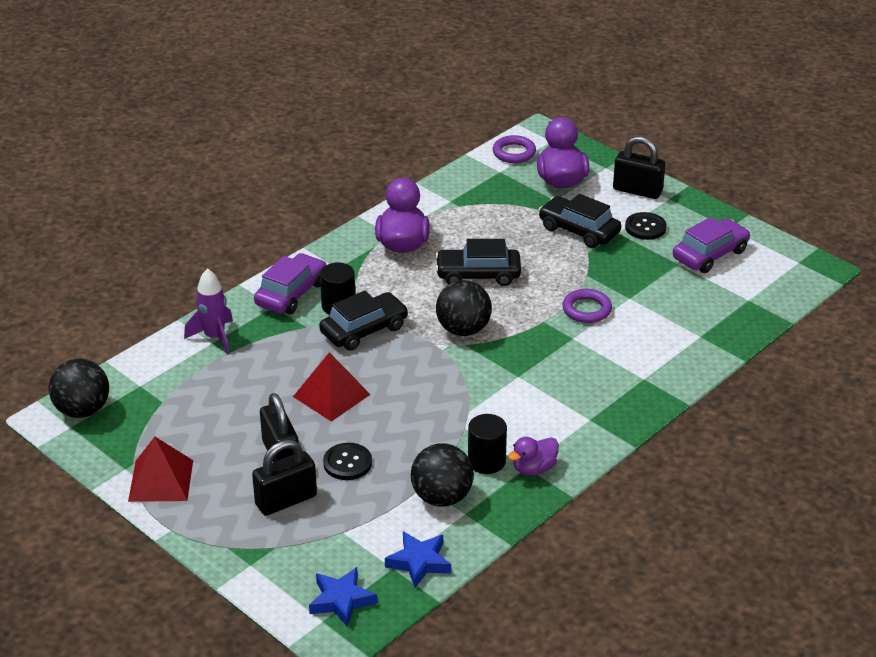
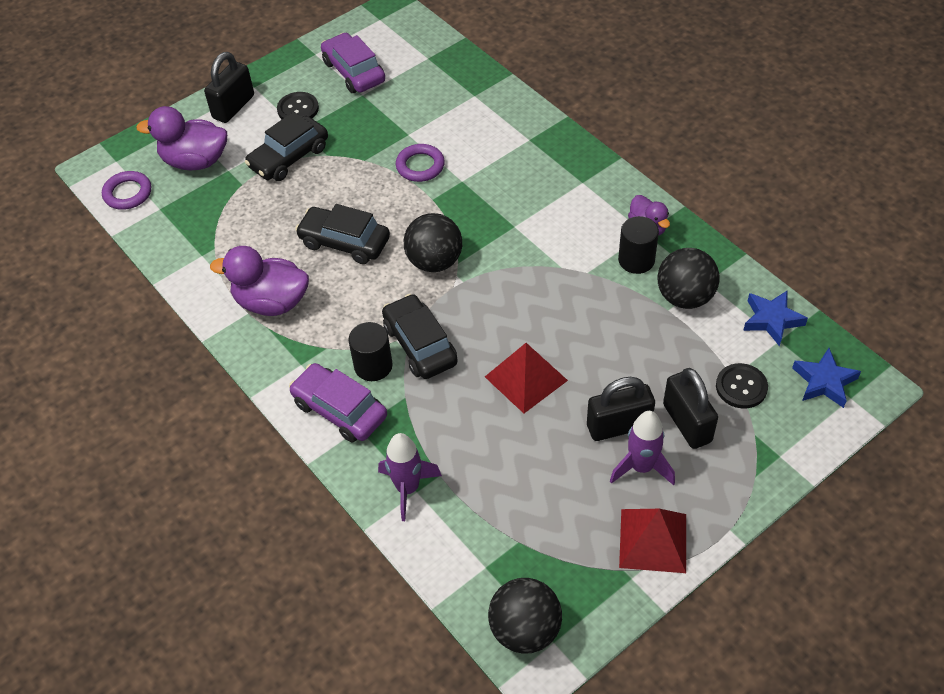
camera: 80 degrees left, 15 degrees up
black button [323,443,372,480] -> black button moved to [716,363,768,409]
black car [435,239,521,286] -> black car turned 105 degrees clockwise [295,204,390,264]
none -> purple rocket [610,411,675,485]

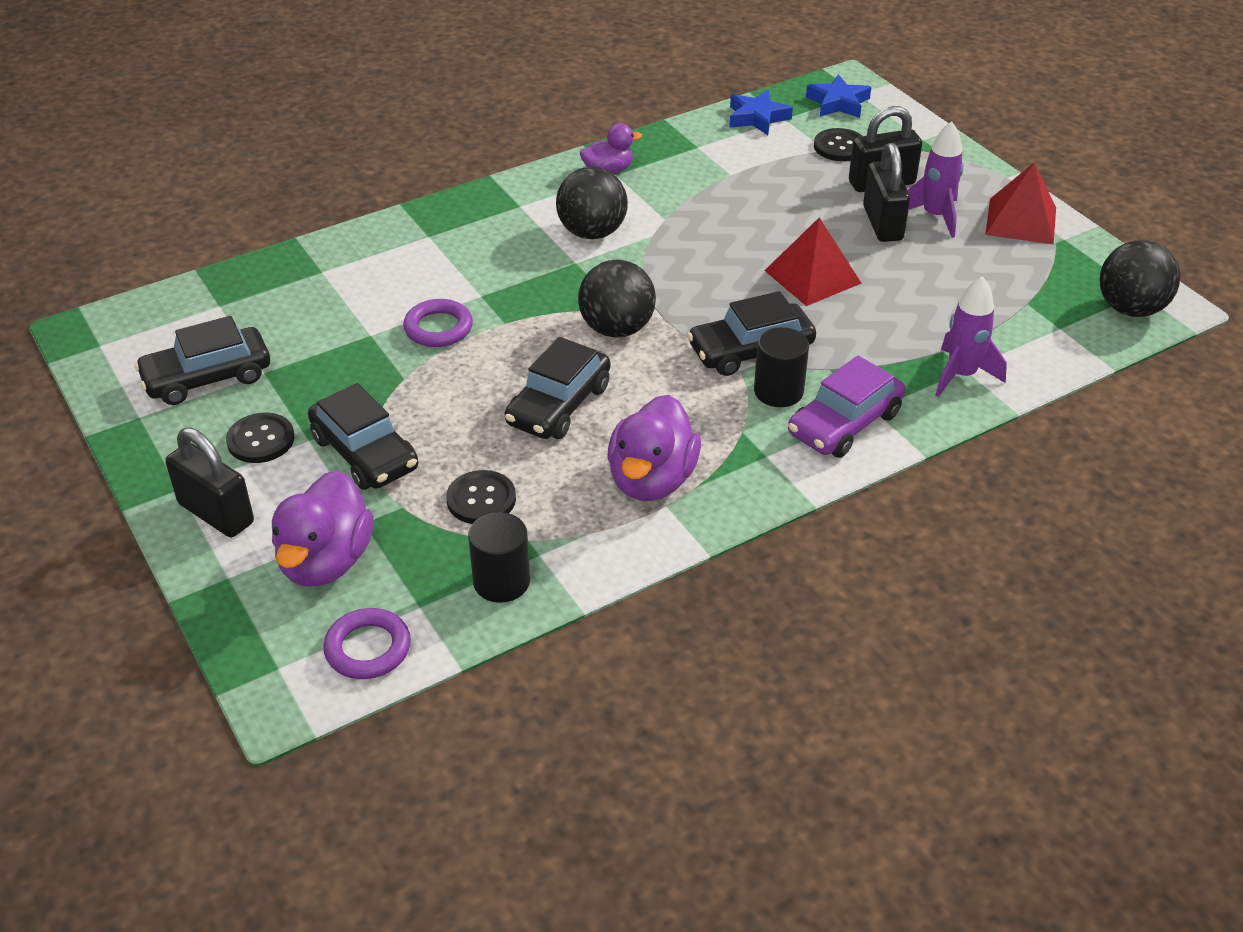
camera: 85 degrees left, 10 degrees down
purple car [321,33,385,93] -> black car [134,316,270,405]
black cylinder [618,216,659,274] -> black cylinder moved to [468,512,530,603]
black ball [658,248,719,309] -> black ball moved to [556,167,628,240]
none -> black button [446,470,516,524]

